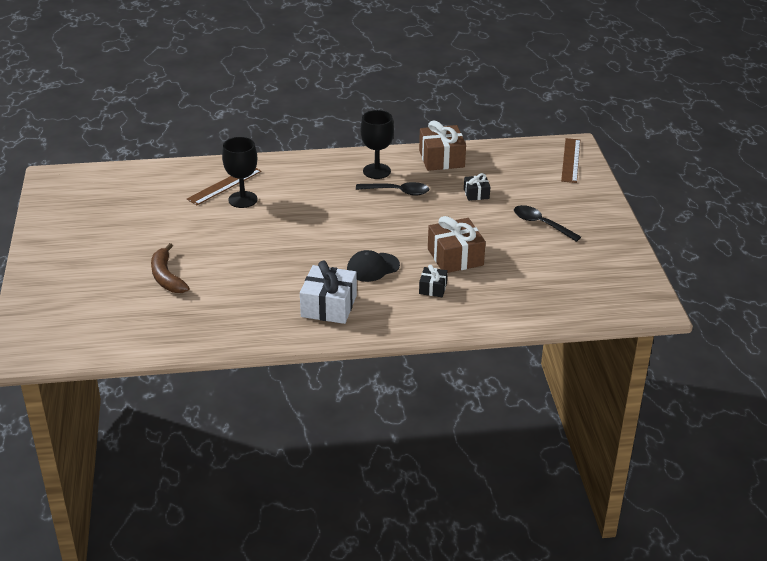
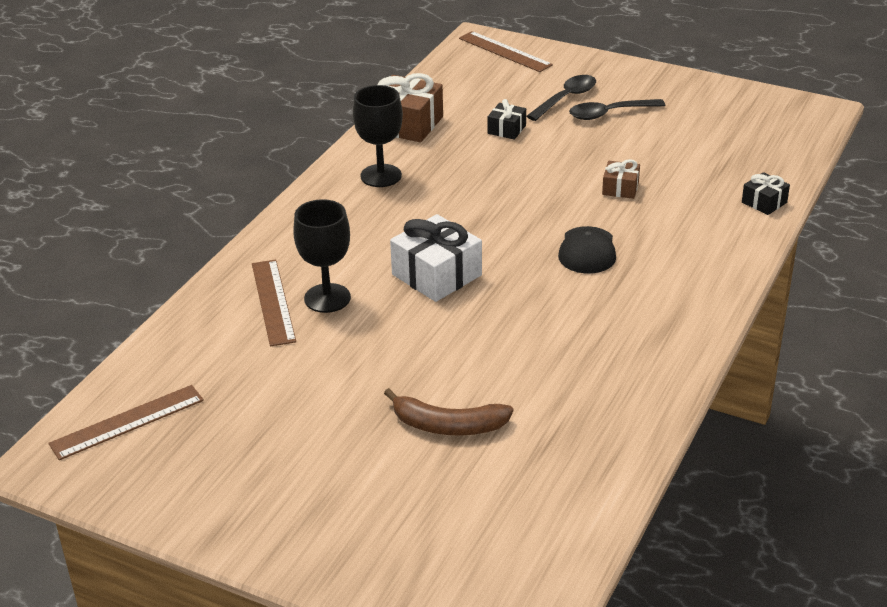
camera: 55 degrees left, 0 degrees up
white gift [300,261,357,324] -> white gift moved to [390,214,482,302]
black spoon [356,182,429,196] -> black spoon moved to [526,75,596,121]
black gift [419,265,448,297] -> black gift moved to [742,172,790,215]
brown gift [428,216,486,273] -> brown gift [602,159,640,199], size x0.53
none -> brown ruler [48,385,204,460]

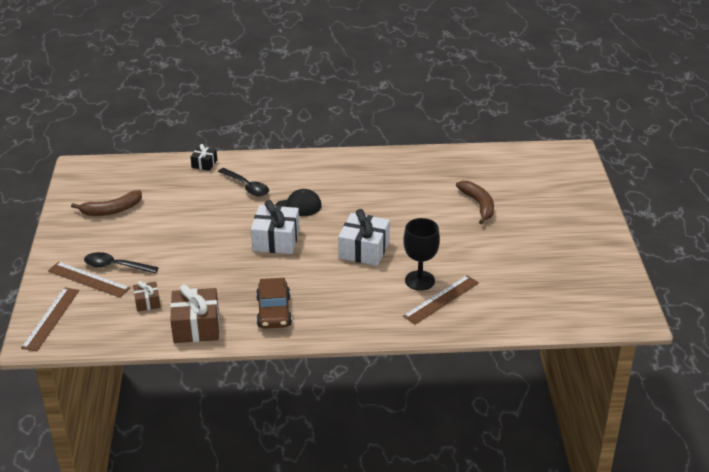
camera: 120 degrees left, 0 degrees up
brown ruler [48,385,204,460] -> brown ruler moved to [48,262,130,298]
black goblet [353,85,403,187] -> brown car [256,278,292,329]
black gift [488,99,526,140] -> none
black spoon [569,99,665,120] -> black spoon moved to [218,168,269,197]
brown gift [602,159,640,199] -> brown gift moved to [133,281,161,312]
none -> brown banana [71,190,142,216]
none -> white gift [251,200,300,254]

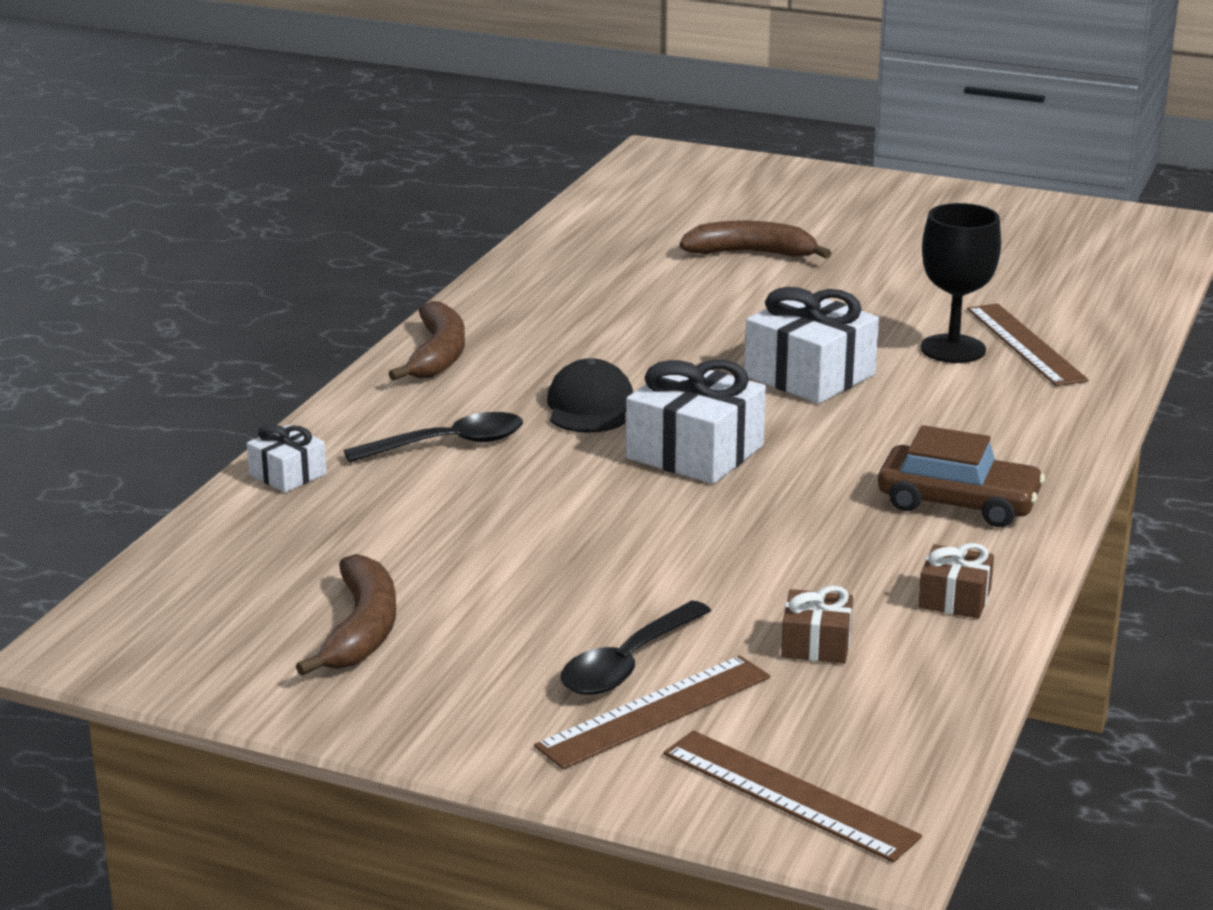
camera: 65 degrees left, 10 degrees down
brown gift [170,284,219,343] -> brown gift [918,543,994,619], size x0.53
black gift [191,144,217,171] -> white gift [247,424,327,493]
none -> brown banana [388,301,465,381]

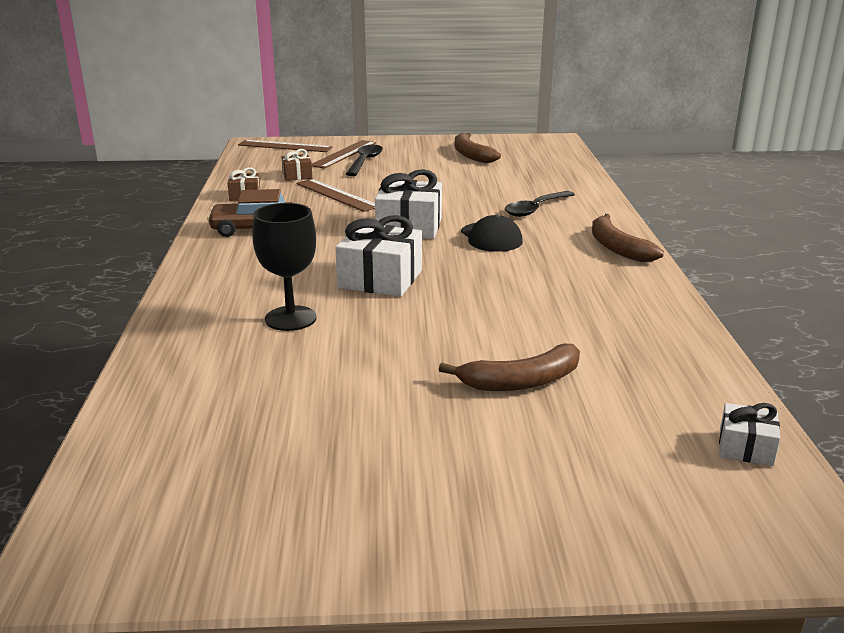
camera: 155 degrees right, 0 degrees up
white gift [247,424,327,493] -> white gift moved to [719,403,780,466]
brown ruler [967,303,1089,386] -> brown ruler moved to [296,179,375,212]

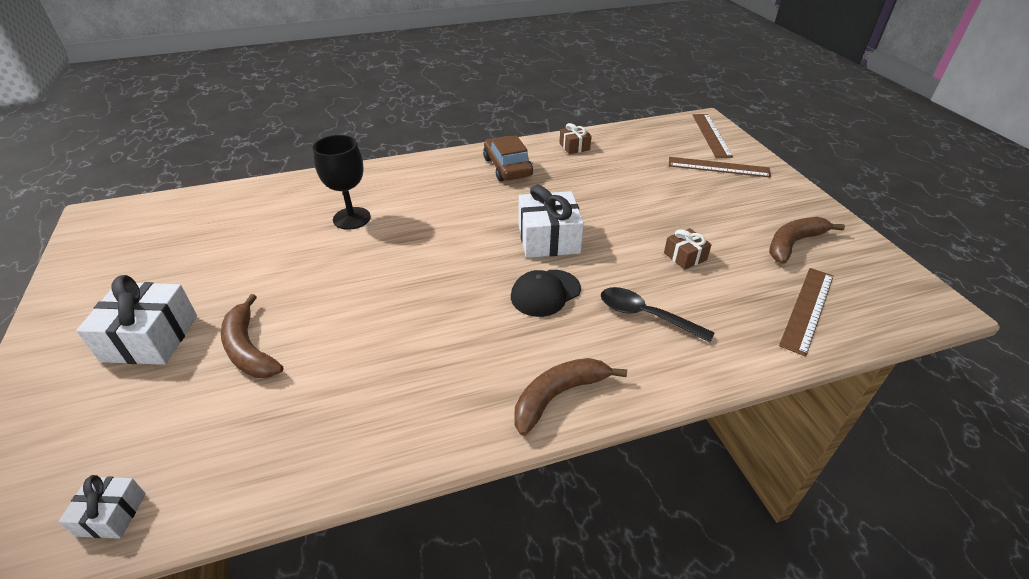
camera: 75 degrees right, 15 degrees up
brown gift [281,149,313,181] -> brown gift moved to [664,228,712,270]
brown ruler [296,179,375,212] -> brown ruler moved to [779,268,833,357]
white gift [335,215,422,297] -> white gift moved to [76,275,197,365]
black spoon [346,145,383,176] -> none

